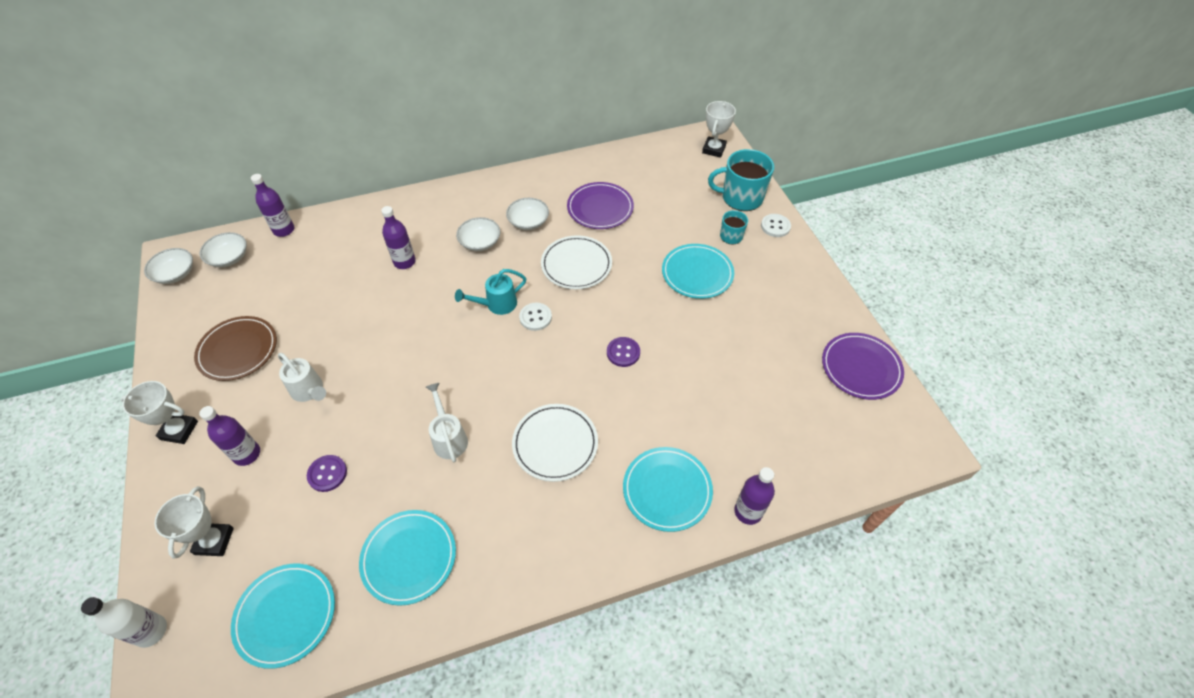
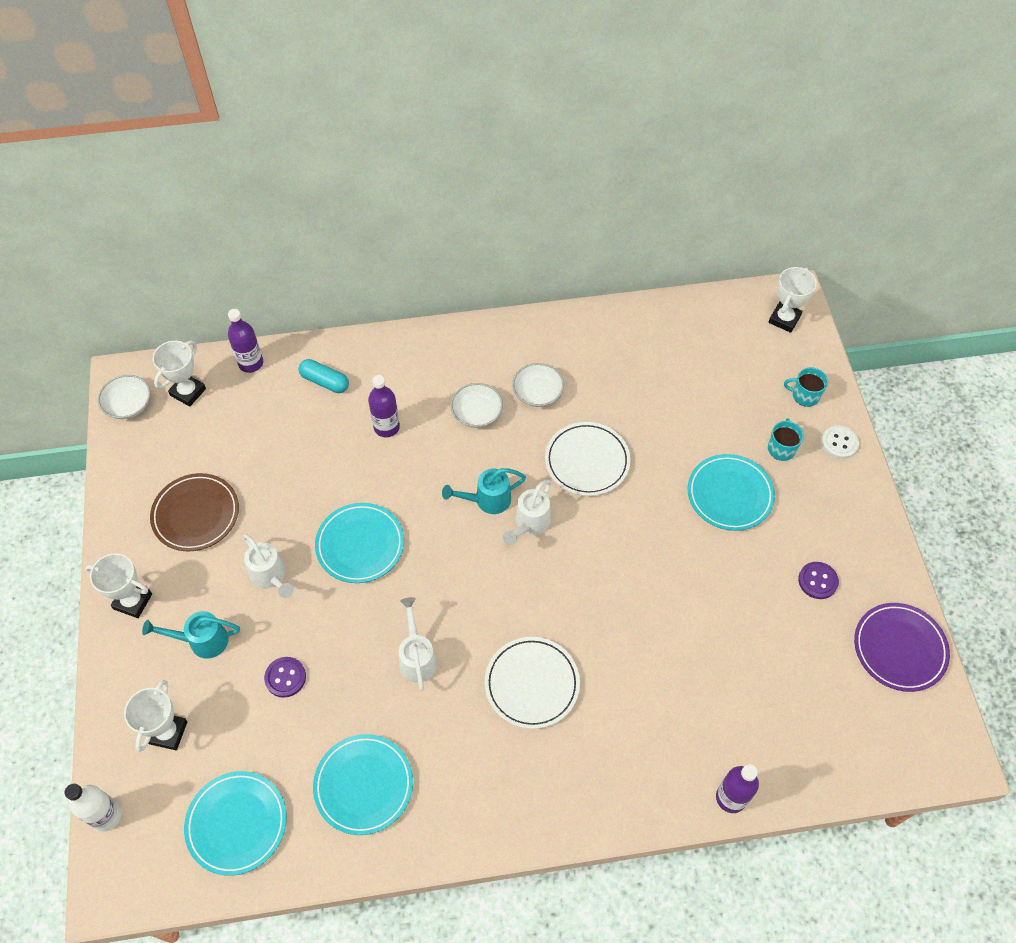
camera: 10 degrees right, 5 degrees up
purple bottle [199,406,260,466] -> turquoise watering can [142,611,240,659]
white bowl [200,232,247,267] -> white trophy [152,341,206,407]
white button [519,303,552,331] -> white watering can [503,480,551,545]
purple plate [567,182,634,229] -> none
purple button [607,337,640,367] -> purple button moved to [798,562,839,599]
turquoise plate [623,447,713,532] -> turquoise plate moved to [315,503,404,583]
turquoise mug [708,149,774,211] -> turquoise mug [784,367,828,407], size x0.54
none -> turquoise capsule [298,359,349,393]

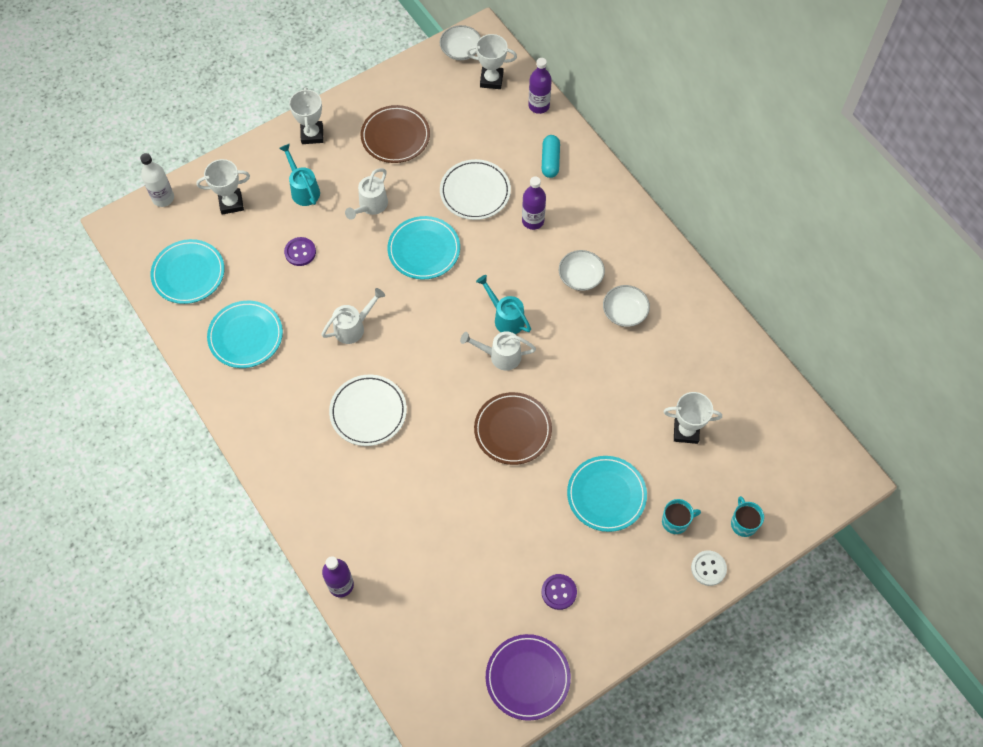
camera: 65 degrees right, 5 degrees up
white plate [545,422,630,496] -> white plate moved to [440,159,511,220]
white trophy [768,267,817,333] -> white trophy moved to [663,392,722,444]
none -> brown plate [474,392,552,465]

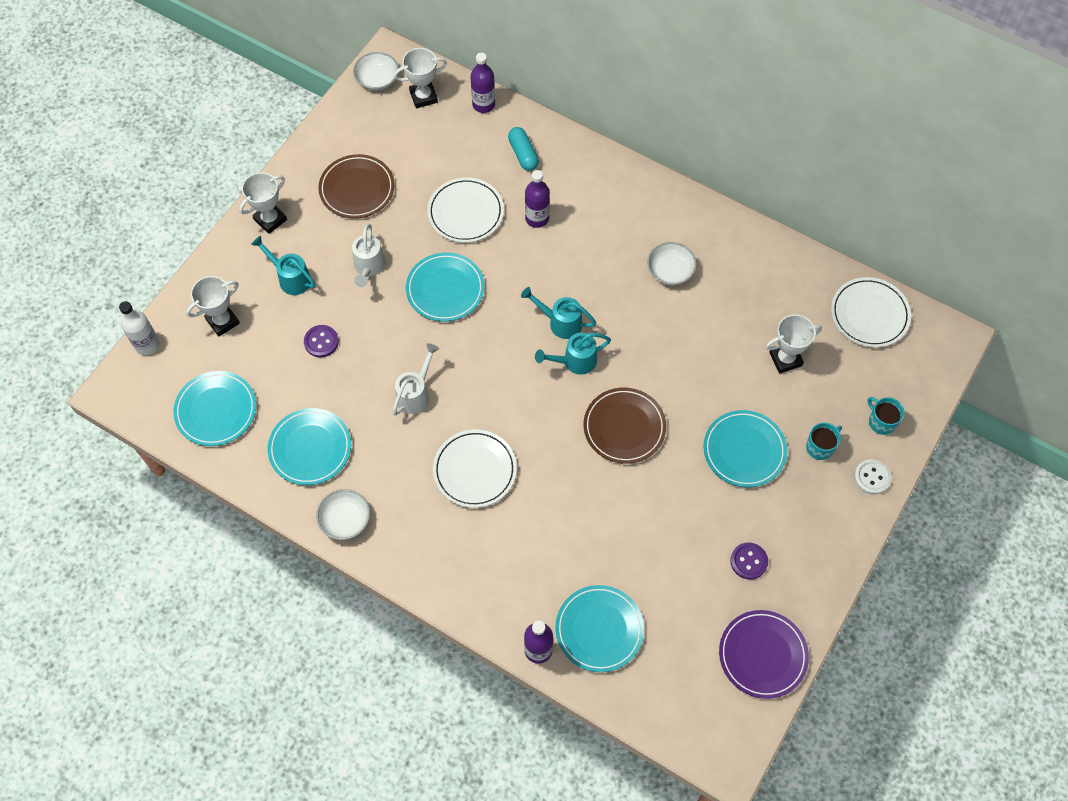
camera: 25 degrees left, 0 degrees up
white trophy [289,87,324,144] -> white trophy turned 75 degrees clockwise [239,172,287,234]
white watering can [460,331,536,371] -> turquoise watering can [535,333,611,375]
white bowl [559,250,605,291] -> white bowl moved to [316,489,370,540]
none -> turquoise plate [555,585,644,672]
none -> white plate [831,277,911,348]

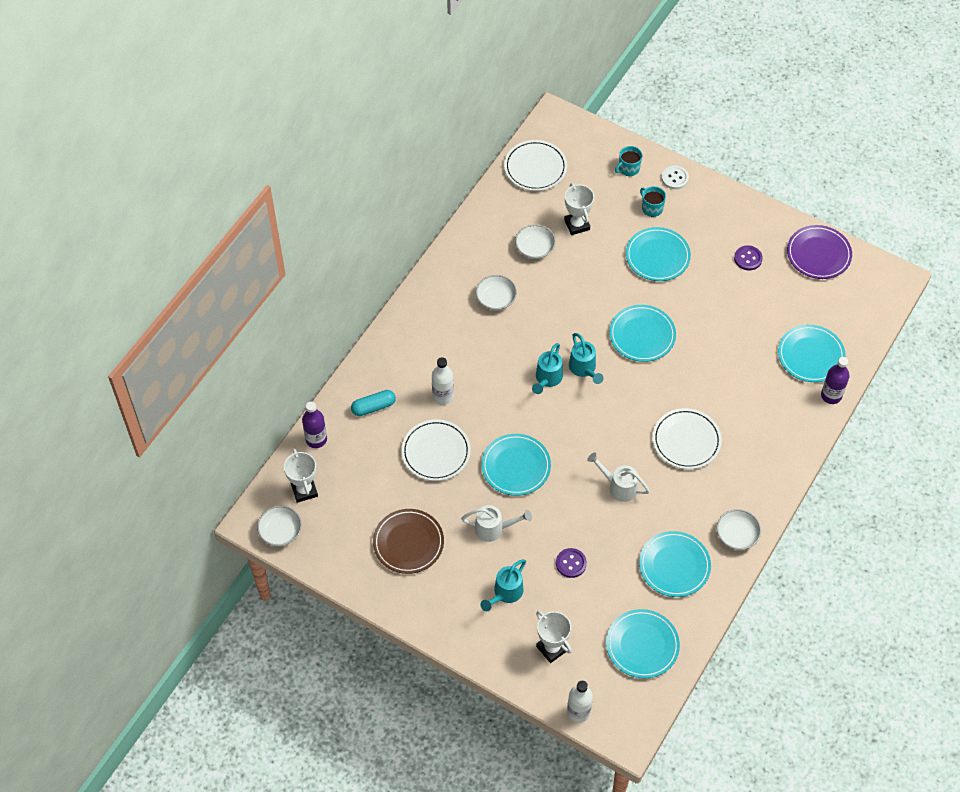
camera: 90 degrees left, 5 degrees down
white trophy [239,172,287,234] -> none
purple bottle [525,170,550,228] -> white bottle [432,357,454,405]
brown plate [584,388,666,464] -> turquoise plate [609,305,676,362]
none -> white bowl [515,224,556,259]

